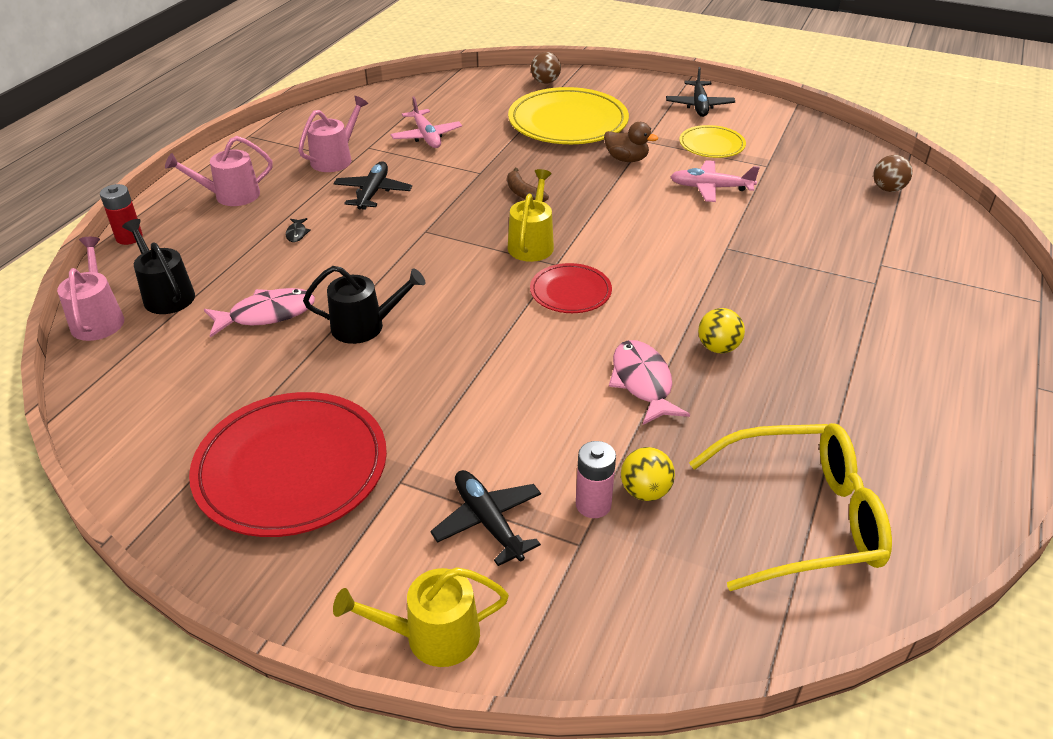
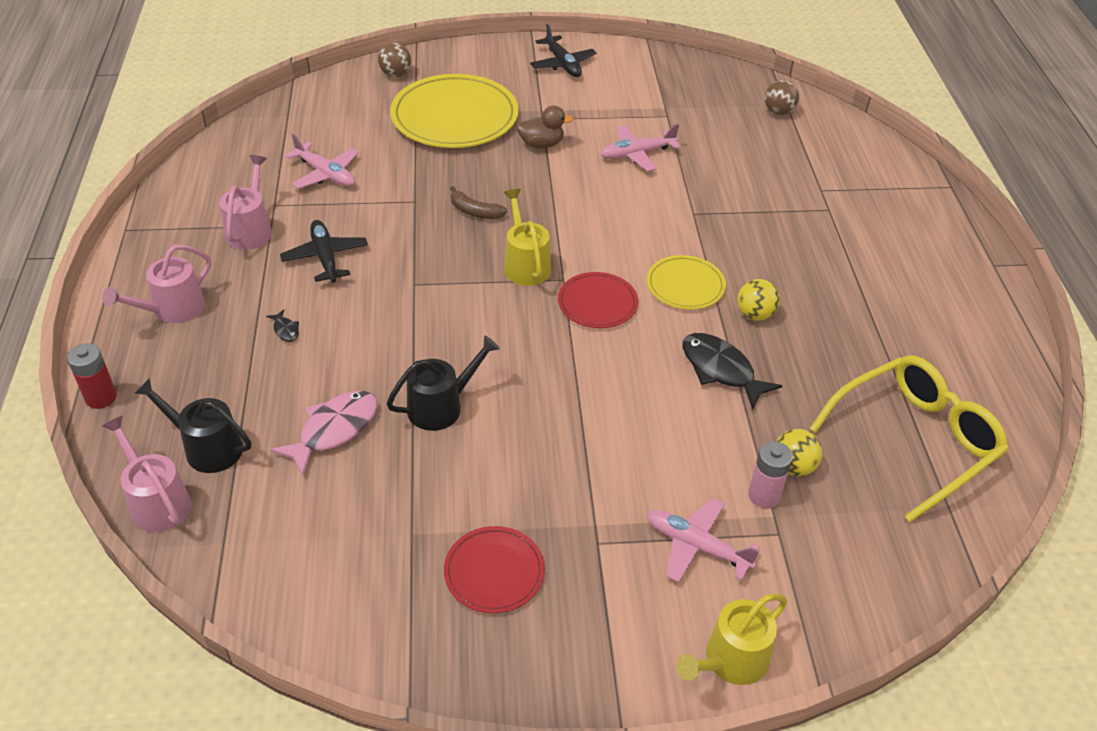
camera: 30 degrees left, 5 degrees up
red plate [189,392,387,537] -> red plate [444,526,545,613], size x0.53
black plane [430,470,541,566] -> pink plane [647,498,760,583]
pink fish [609,340,690,425] -> black fish [682,333,782,410]
yellow plate [679,125,746,158] -> yellow plate moved to [647,255,726,310]

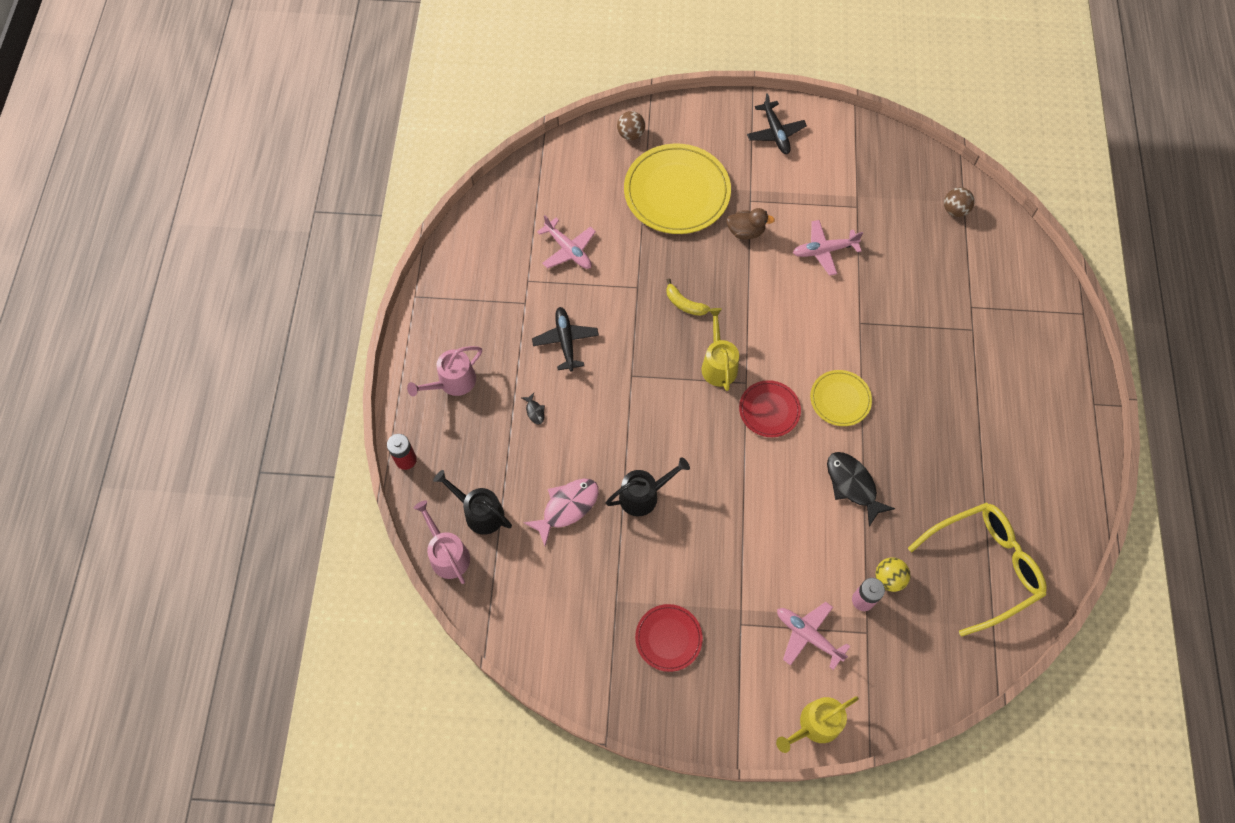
camera: 10 degrees right, 20 degrees up
pink watering can [220,155,272,250] -> none
brown banana [450,186,508,219] -> yellow banana [666,278,710,316]
yellow ball [737,279,780,321] -> none

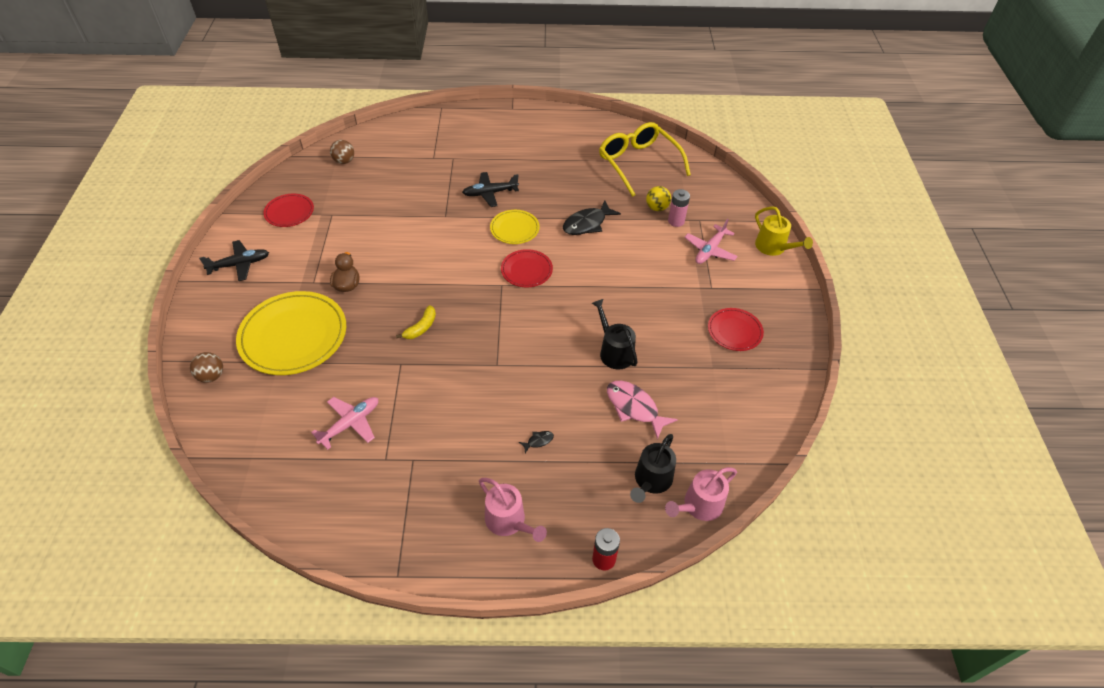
camera: 95 degrees left, 15 degrees down
black plane [532,307,599,372] -> black plane moved to [462,172,519,207]
yellow watering can [701,308,739,391] -> none
pink plane [793,220,863,276] -> none
none -> red plate [263,194,314,227]

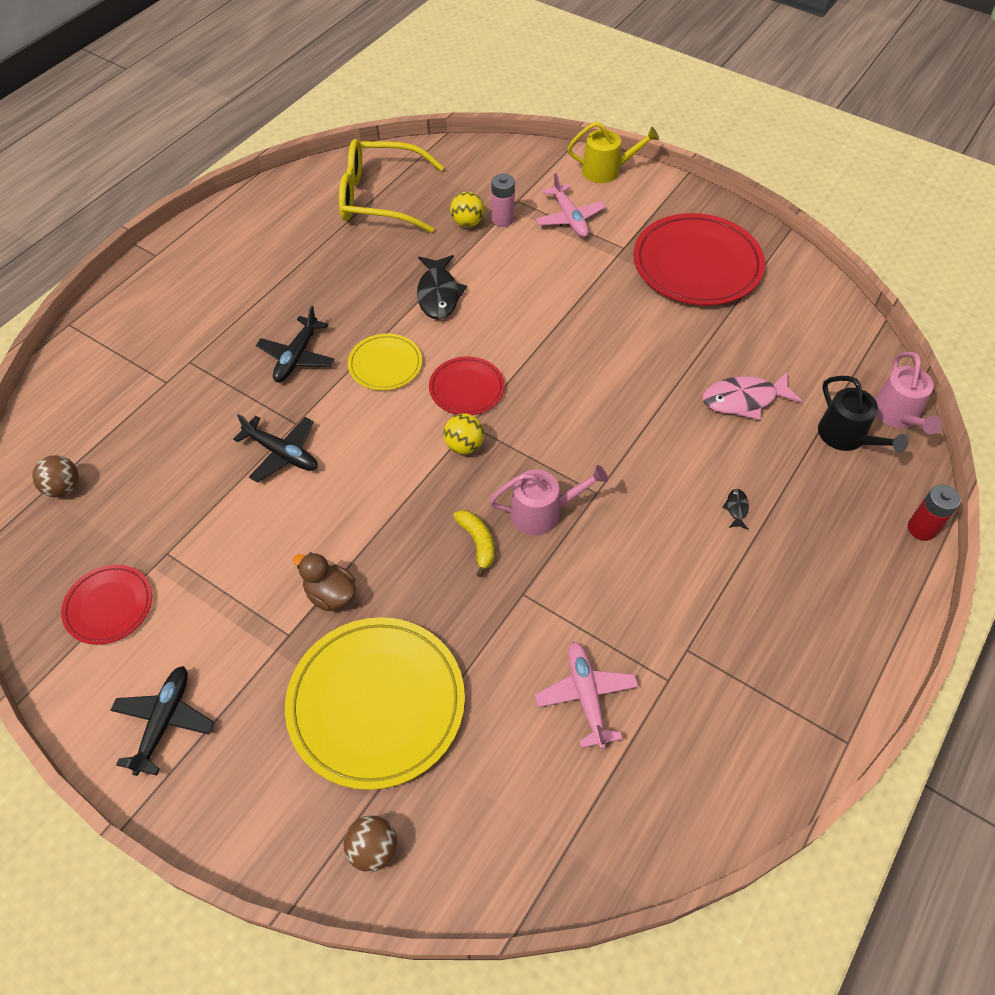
camera: 55 degrees left, 5 degrees up
pink watering can [479,478,547,542] -> pink watering can moved to [489,465,608,535]
black watering can [592,299,638,369] -> none
red plate [708,308,764,351] -> red plate [633,213,765,305], size x1.90
none -> black plane [233,414,318,483]
none -> yellow ball [443,413,484,454]

